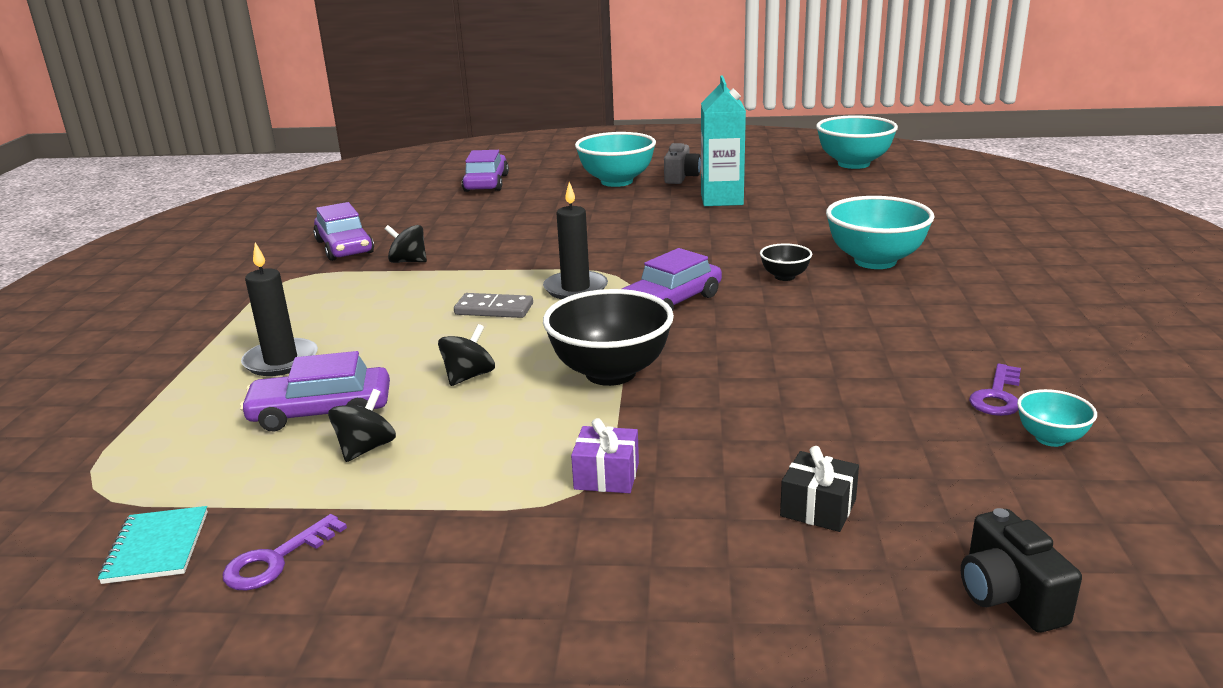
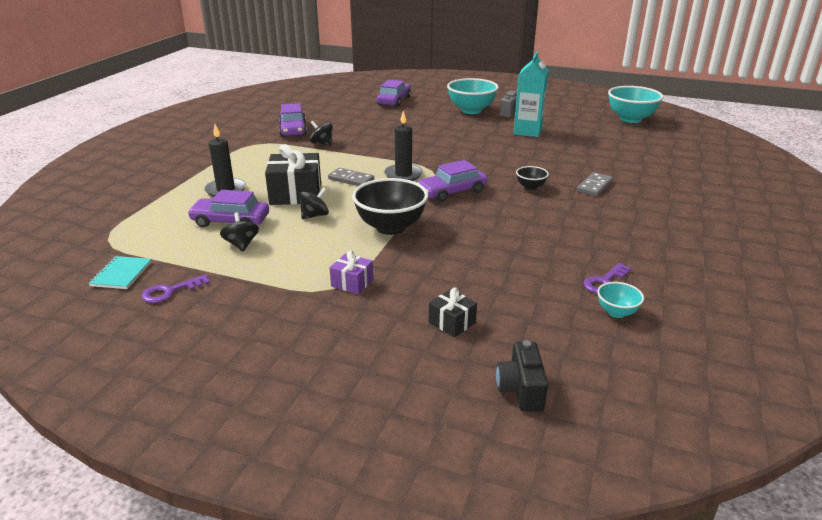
camera: 15 degrees right, 5 degrees up
black spinning top [328,389,396,462] -> black spinning top turned 60 degrees counterclockwise [220,212,259,252]
turquoise bowl [826,196,934,269] -> grey domino [577,172,613,196]
none -> black gift [265,144,321,205]

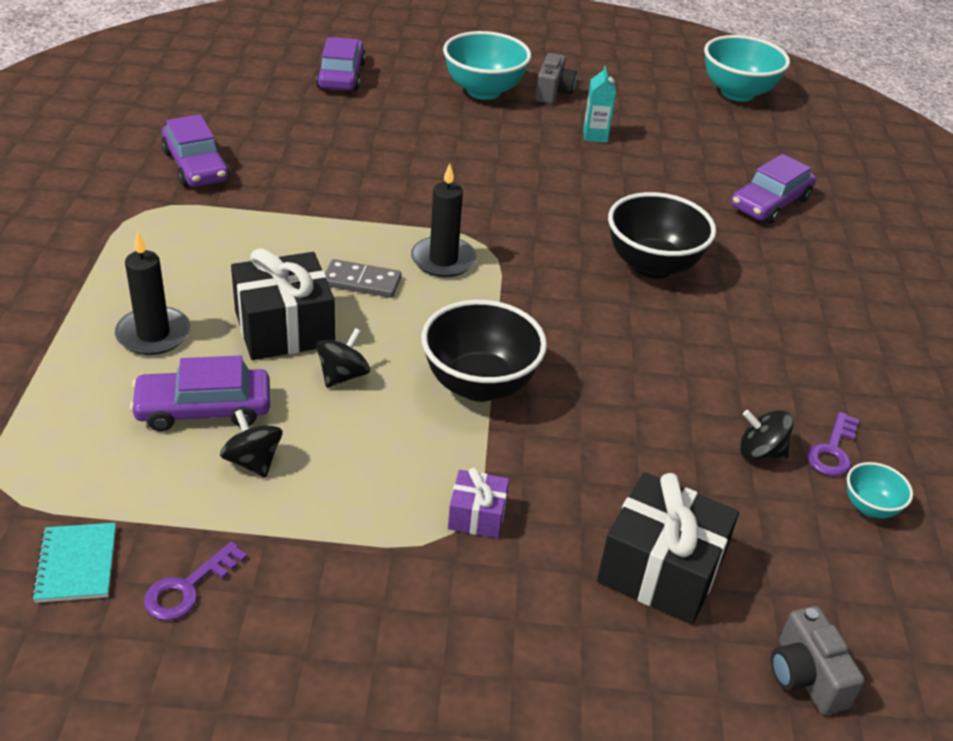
camera: 20 degrees left, 10 degrees up
black spinning top [310,121,333,146] -> black spinning top moved to [740,410,793,459]
purple car [417,160,487,202] -> purple car moved to [731,154,816,224]
black gift [429,288,477,337] -> black gift [597,472,739,624], size x1.92
black camera [496,340,548,412] -> grey camera [771,606,865,715]
turquoise carton [513,52,549,137] -> turquoise carton [583,66,616,143], size x0.56
black bowl [516,166,549,190] -> black bowl [608,192,716,279], size x2.05
grey domino [577,172,613,196] -> none

